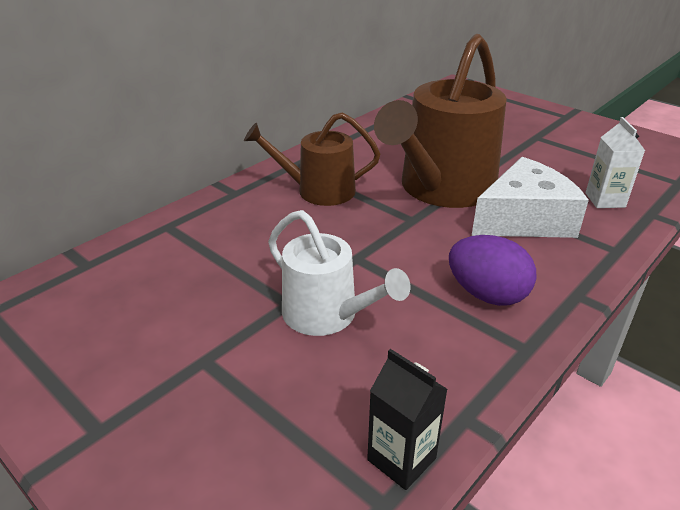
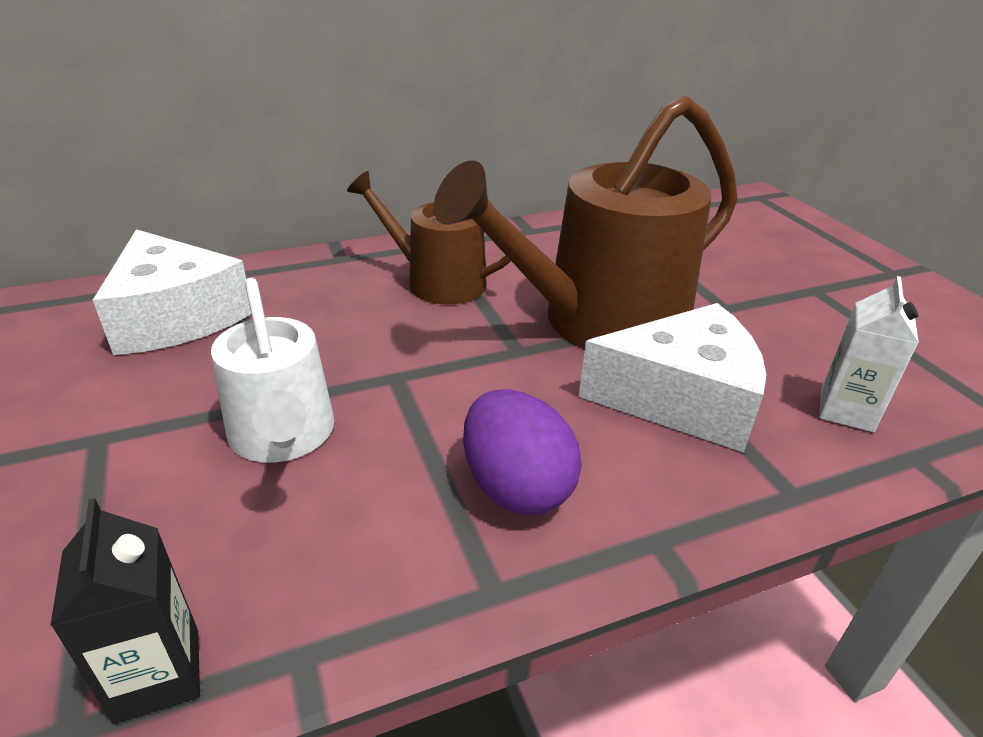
camera: 25 degrees right, 0 degrees up
none -> white cheese [93,229,251,355]

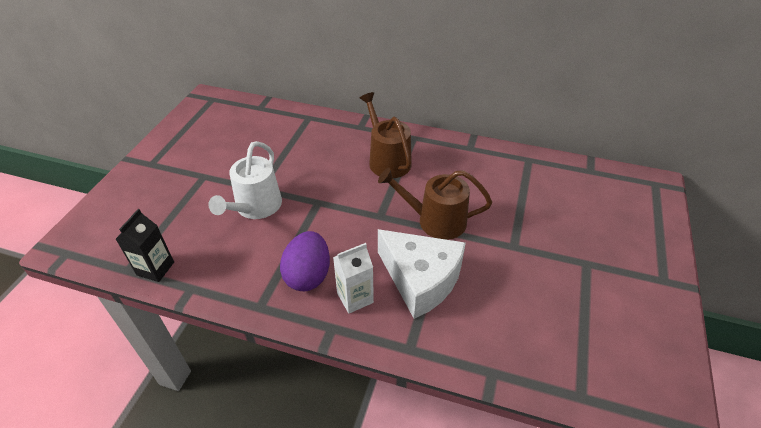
camera: 40 degrees right, 10 degrees up
white cheese [93,229,251,355] -> none
brown watering can [434,96,738,349] -> brown watering can [378,168,492,240], size x0.58
white carton [819,276,919,432] -> white carton moved to [333,243,374,313]

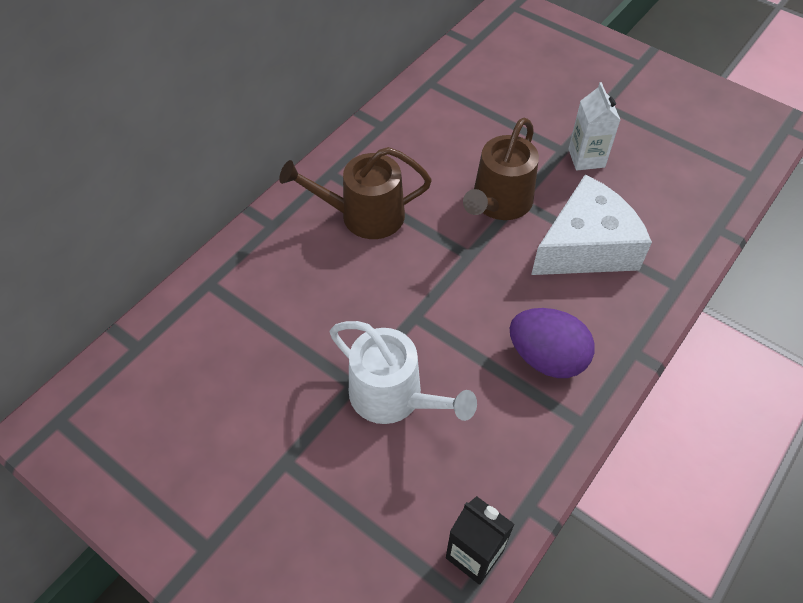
camera: 70 degrees left, 10 degrees up
white carton [333,243,374,313] -> white carton moved to [568,82,620,170]

